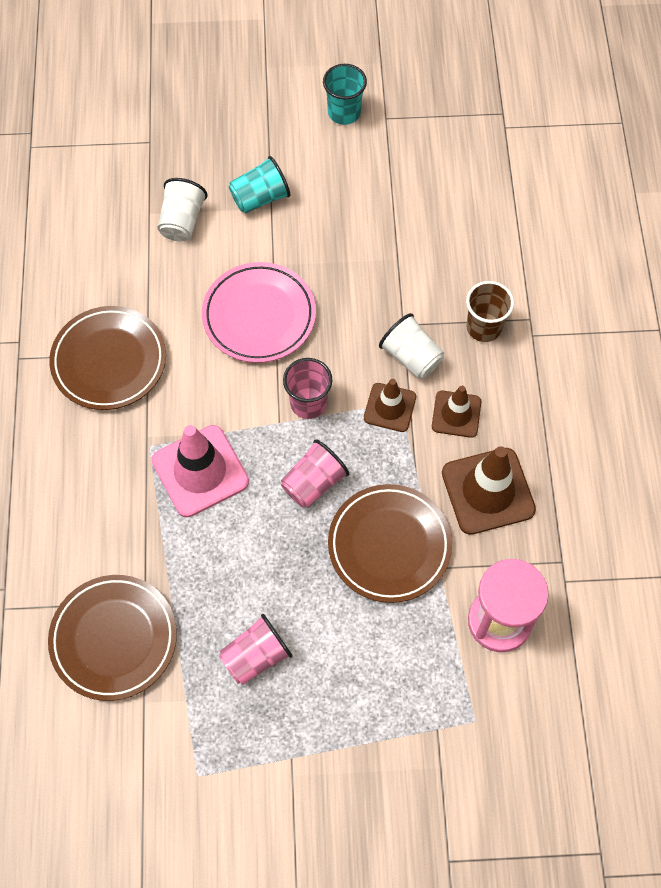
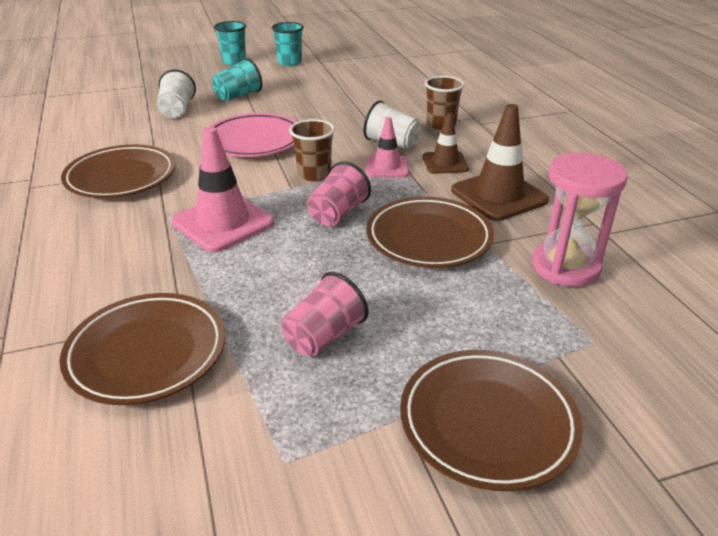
camera: 15 degrees left, 30 degrees down
pink cup [283,358,332,419] -> brown cup [289,119,335,181]
brown traffic cone [364,379,416,432] -> pink traffic cone [366,117,409,177]
none -> turquoise cup [214,21,246,65]
none -> brown plate [400,350,583,491]

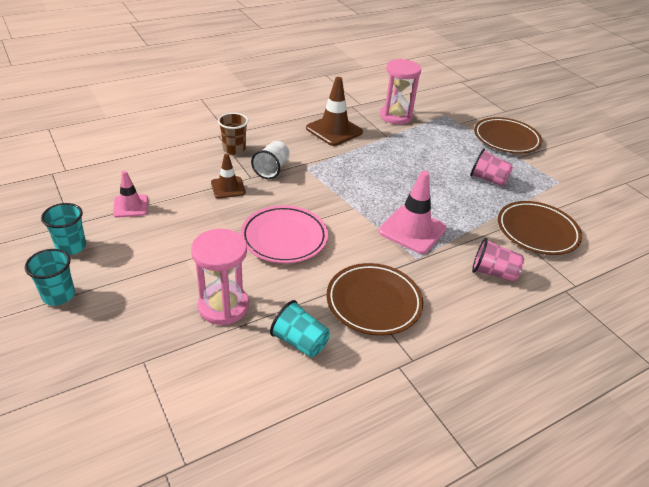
camera: 105 degrees left, 5 degrees up
white cup [157,70,196,118] -> pink hourglass [191,229,249,325]
turquoise cup [212,58,262,101] -> turquoise cup moved to [270,300,330,357]
brown cup [289,119,335,181] -> none
pink cup [307,162,371,226] -> pink cup moved to [472,238,524,282]
pink traffic cone [366,117,409,177] -> pink traffic cone moved to [113,171,148,218]
brown plate [366,197,494,268] -> none
brown traffic cone [423,113,469,174] -> brown traffic cone moved to [211,153,246,199]

